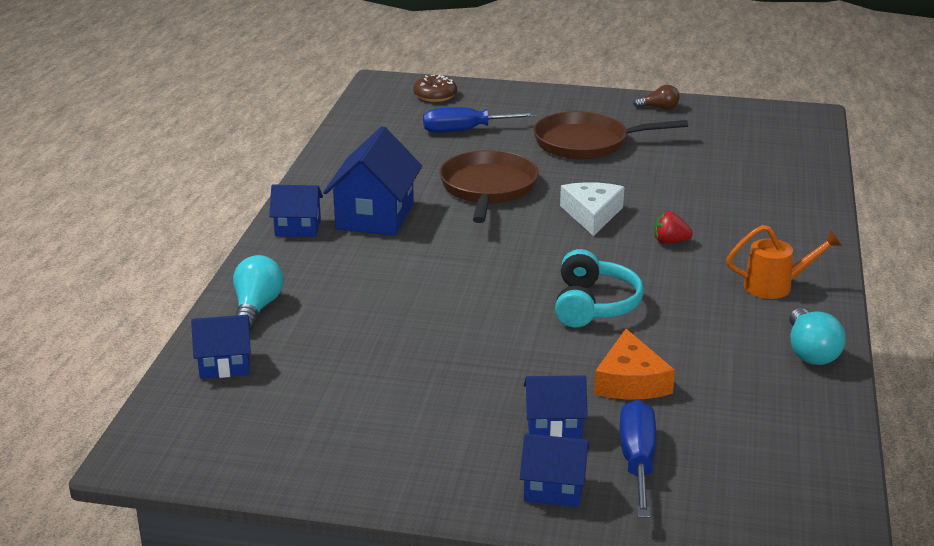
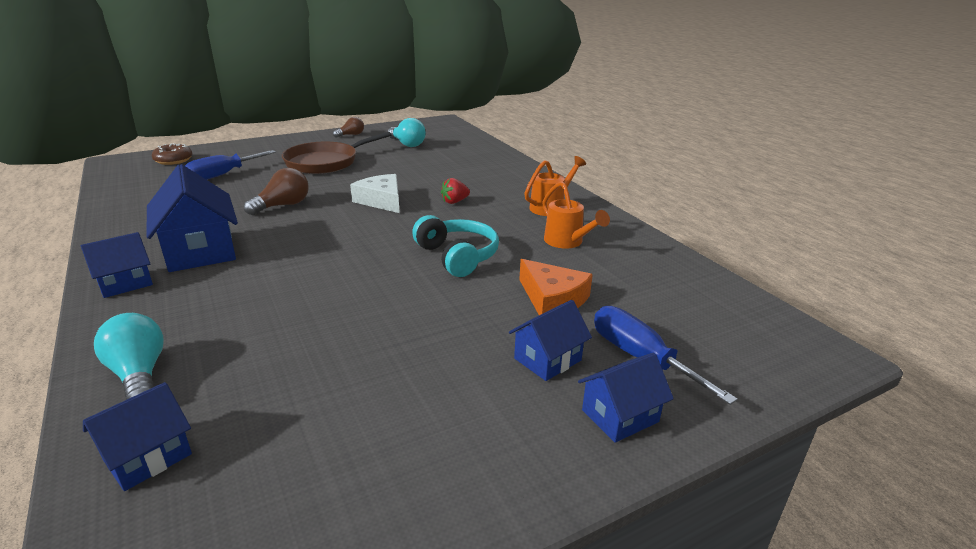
camera: 40 degrees left, 0 degrees up
brown pan [439,150,539,223] -> brown light bulb [244,168,309,215]
turquoise light bulb [789,308,845,365] -> turquoise light bulb moved to [388,118,426,147]
none -> orange watering can [542,181,610,249]

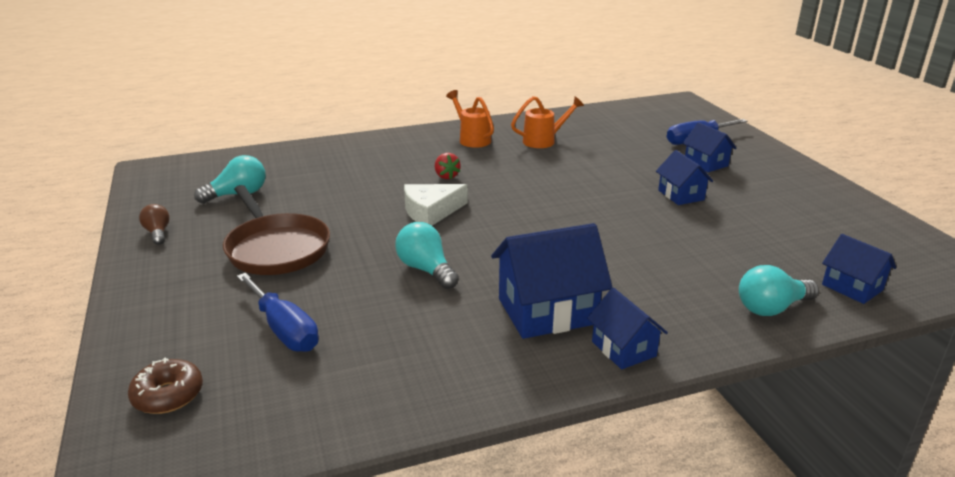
camera: 80 degrees left, 0 degrees up
brown light bulb [244,168,309,215] -> turquoise light bulb [395,222,459,289]
turquoise headphones [412,215,499,277] -> none
orange cheese [519,259,593,315] -> none
blue house [578,353,674,443] -> blue house moved to [656,150,713,205]

